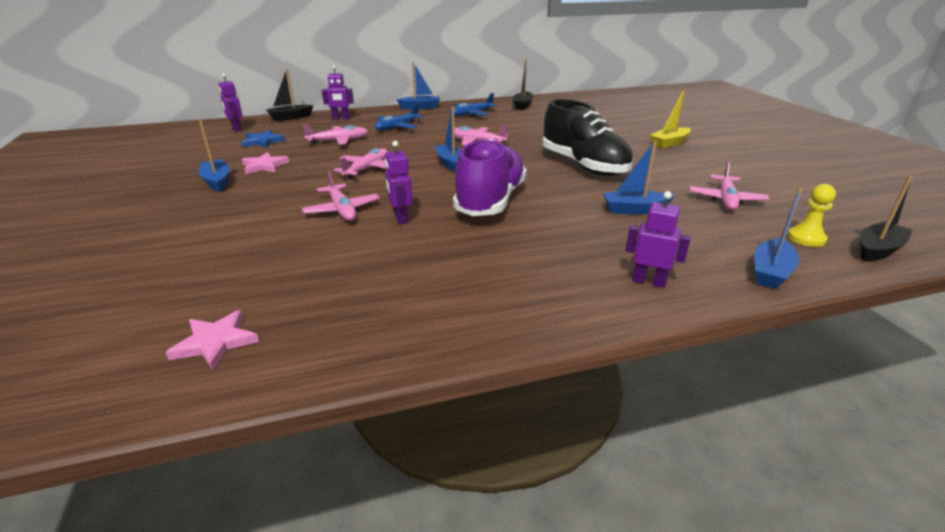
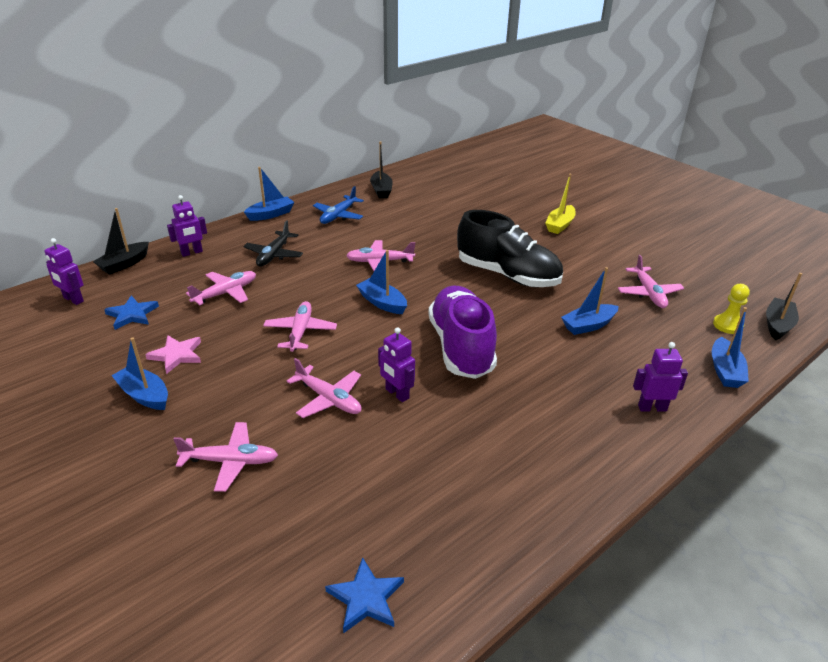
camera: 25 degrees left, 5 degrees up
pink star [165,310,259,370] -> blue star [325,557,404,633]
blue plane [375,103,424,130] -> black plane [243,220,303,267]
none -> pink plane [173,422,278,492]

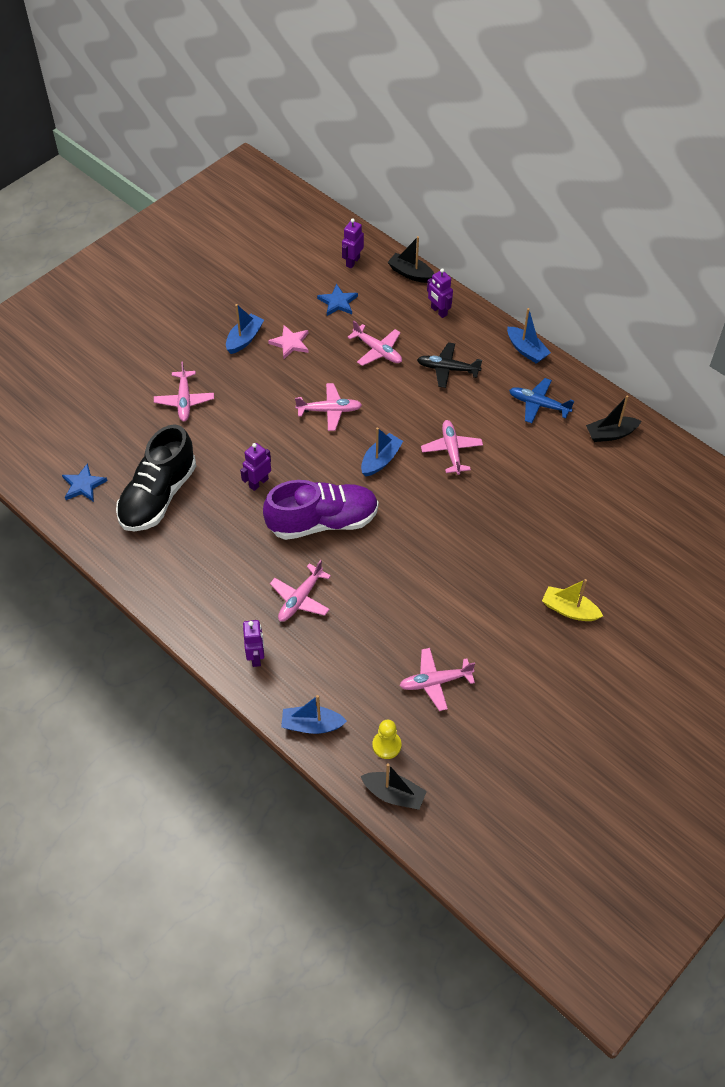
camera: 85 degrees right, 20 degrees up
pink plane [287,358,361,418] -> pink plane moved to [270,560,331,622]
black shoe [457,210,563,287] -> black shoe moved to [116,424,196,531]
blue boat [561,267,619,335] -> none

